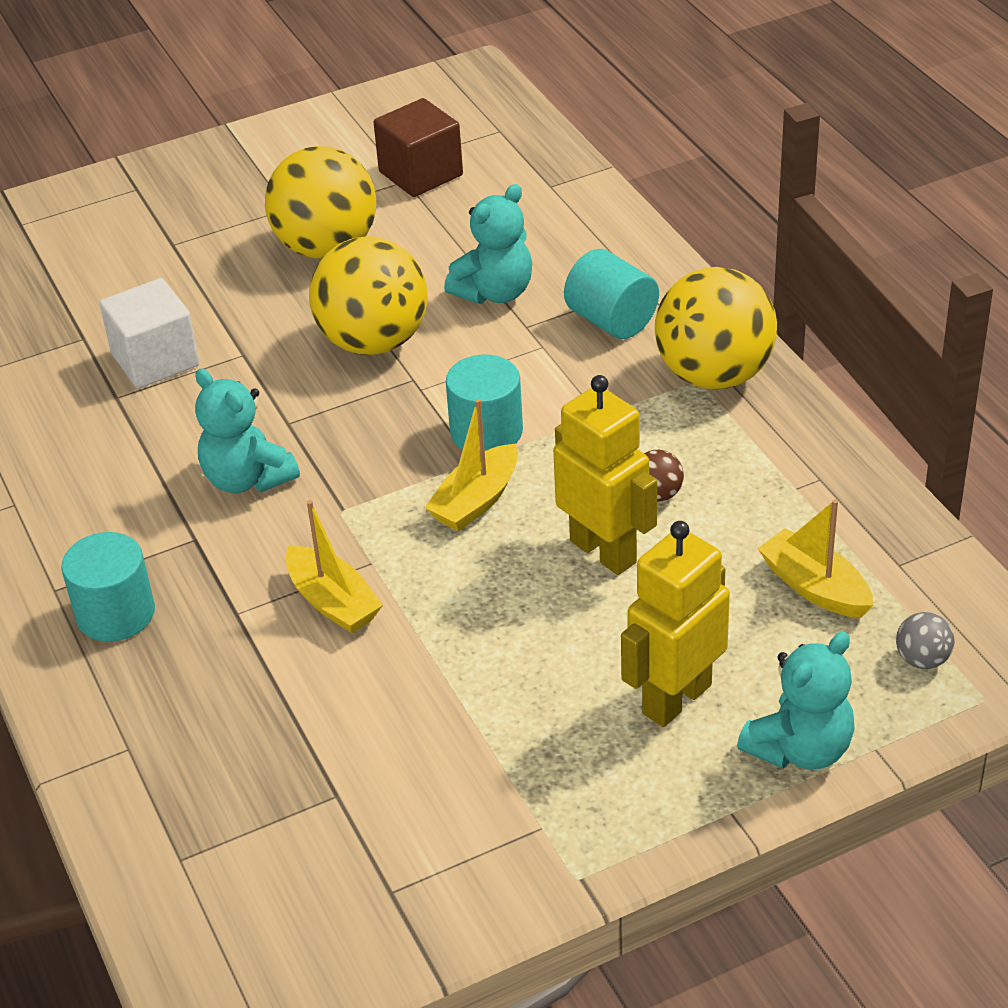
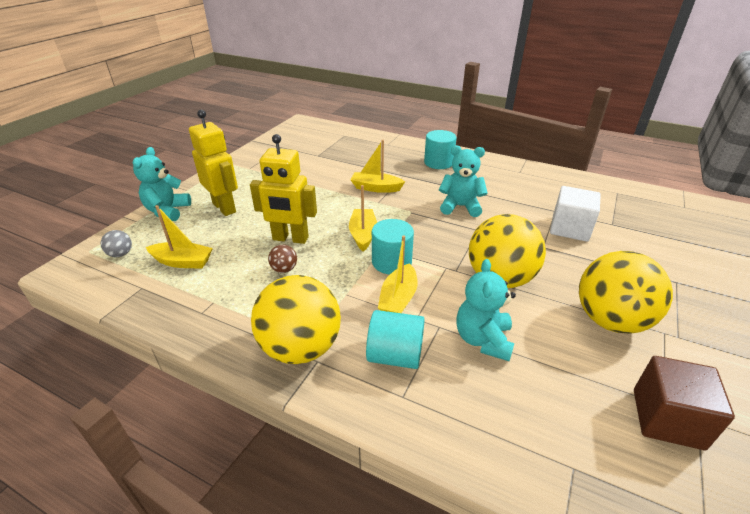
camera: 140 degrees right, 5 degrees down
yellow robot [621,521,730,727] -> yellow robot turned 45 degrees counterclockwise [189,110,238,216]
none -> yellow boat [378,236,418,313]

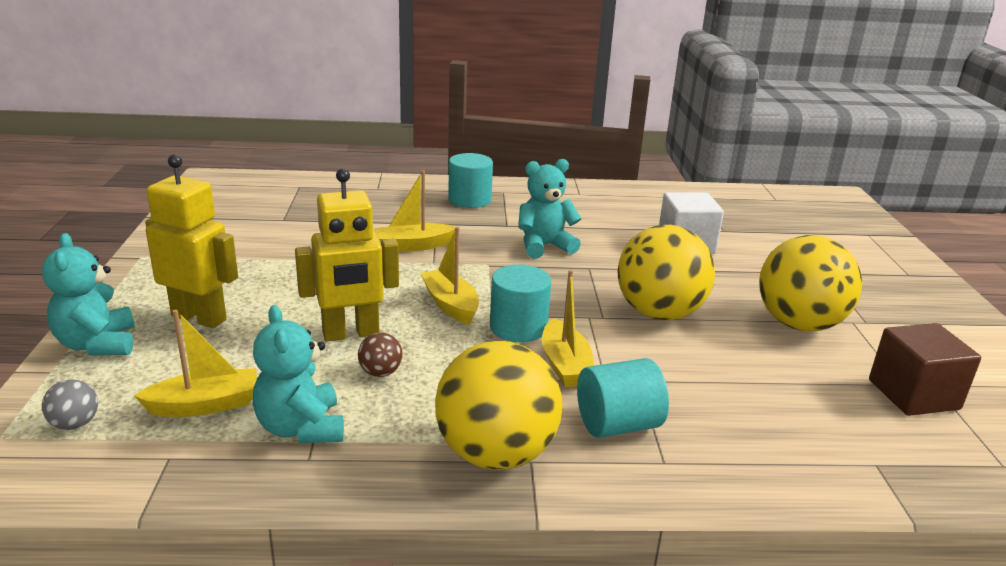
camera: 30 degrees left, 10 degrees down
turquoise teddy bear [456,259,516,362] -> turquoise teddy bear moved to [253,305,344,443]

